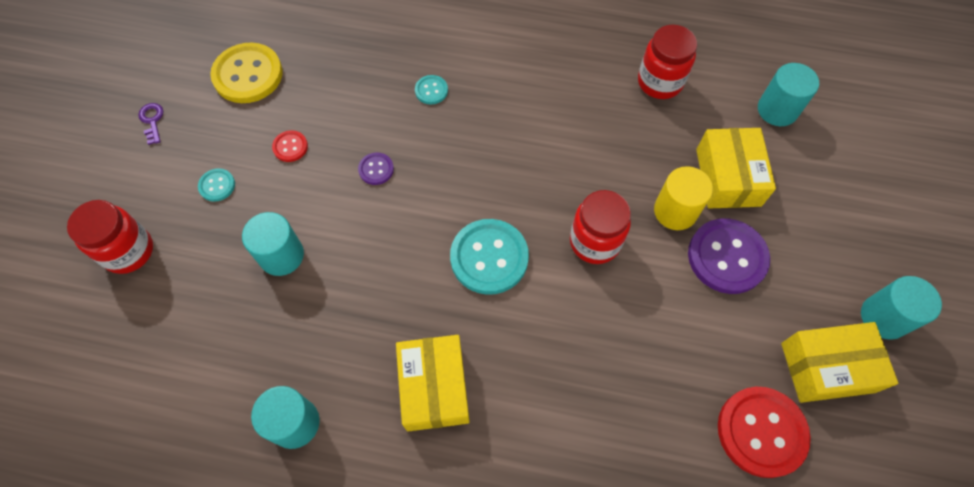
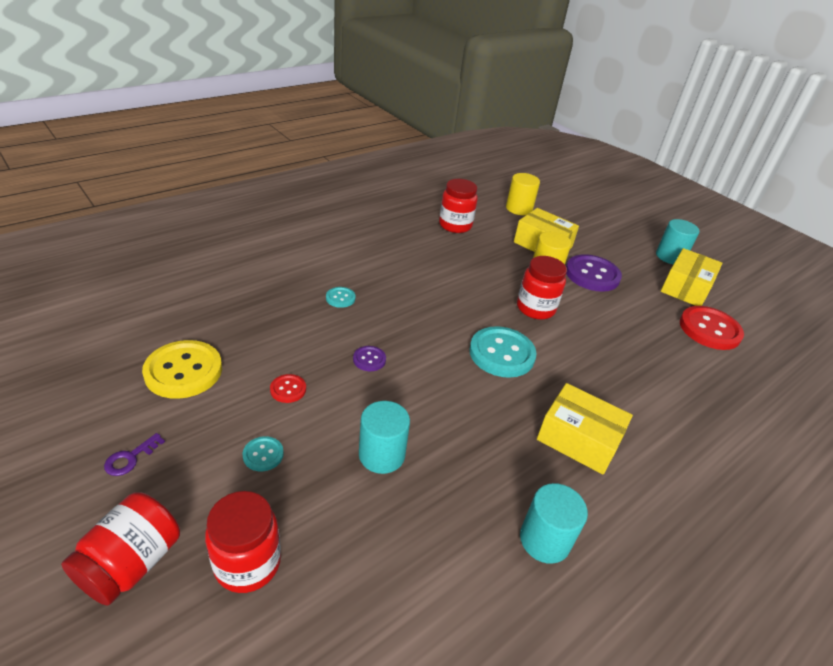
camera: 55 degrees left, 25 degrees down
purple key [138,103,163,145] -> purple key turned 75 degrees counterclockwise [104,433,165,476]
turquoise cylinder [758,63,819,126] -> yellow cylinder [506,173,540,215]
none -> red jar [61,492,180,606]

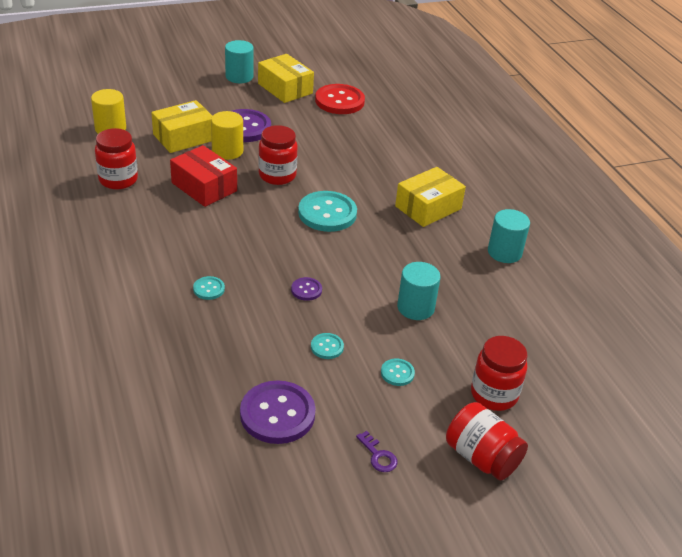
camera: 70 degrees left, 0 degrees up
yellow button [142,340,222,399] -> purple button [240,380,316,444]
red button [270,374,306,403] -> turquoise button [311,333,344,359]
none -> red box [170,145,237,207]

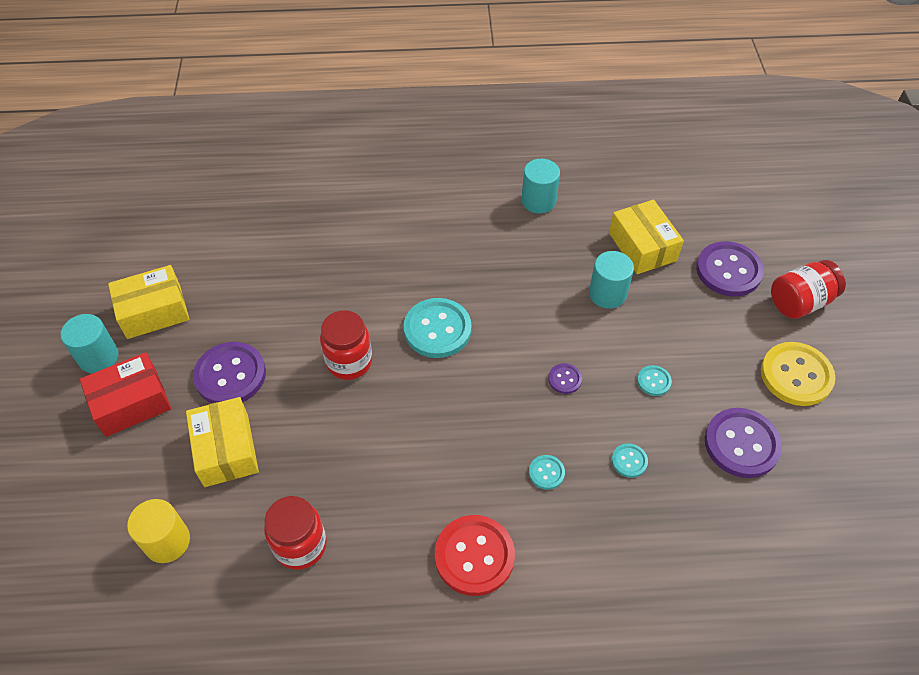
camera: 70 degrees left, 15 degrees up
red box [170,145,237,207] -> red box moved to [80,352,171,437]
yellow cylinder [211,111,243,160] -> none
red button [315,84,365,114] -> red button moved to [435,515,515,596]
purple key [356,431,397,472] -> yellow button [761,342,835,406]
turquoise button [381,358,415,386] -> turquoise button moved to [612,443,648,478]
yellow box [395,167,466,227] -> yellow box moved to [609,200,684,274]
red jar [471,336,527,411] -> purple button [696,241,764,297]

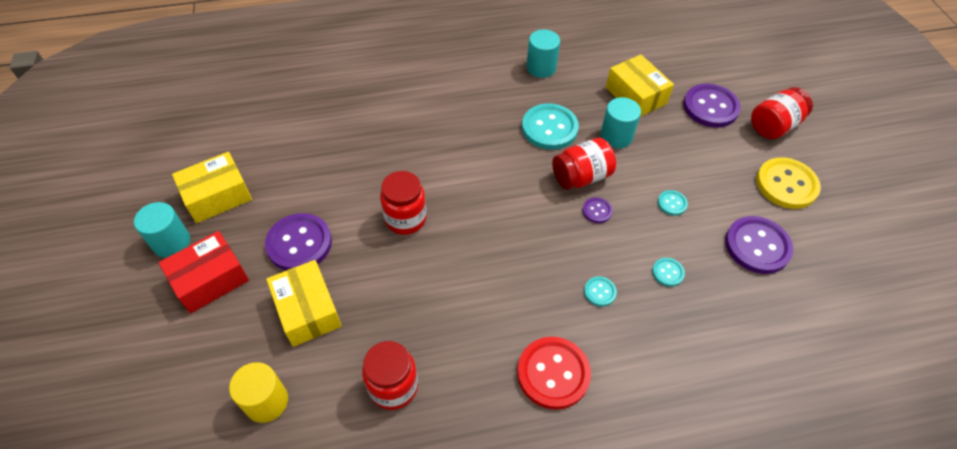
camera: 10 degrees left, 0 degrees up
turquoise button [404,298,472,358] -> turquoise button moved to [522,104,579,150]
none -> red jar [552,138,616,190]

